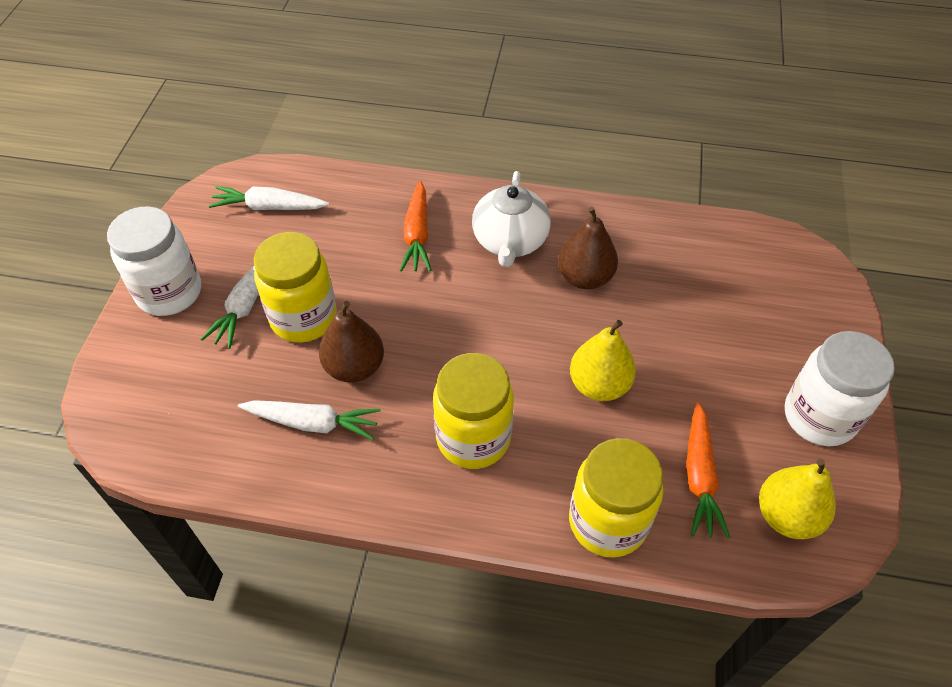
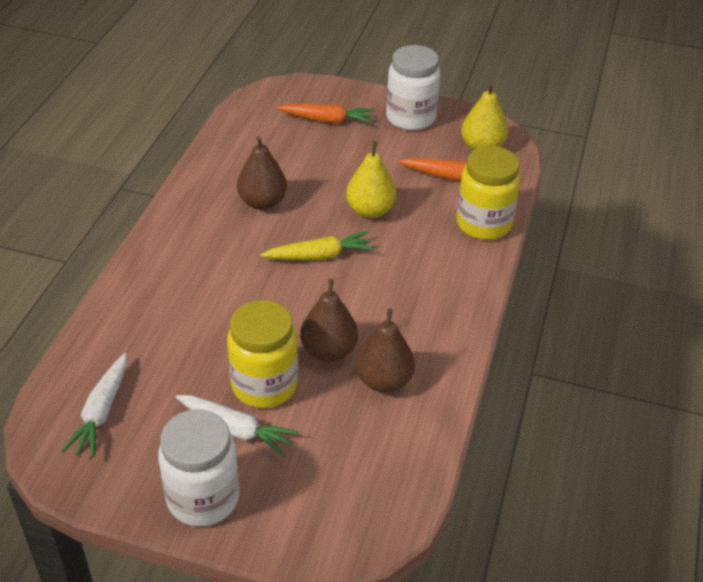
camera: 85 degrees left, 10 degrees down
white carrot [238,400,381,440] -> brown pear [355,309,415,393]
orange carrot [400,181,431,272] -> orange carrot moved to [277,104,375,124]
yellow jar [433,353,514,469] -> none
white teapot [472,171,551,267] -> none
none -> yellow carrot [261,231,375,260]

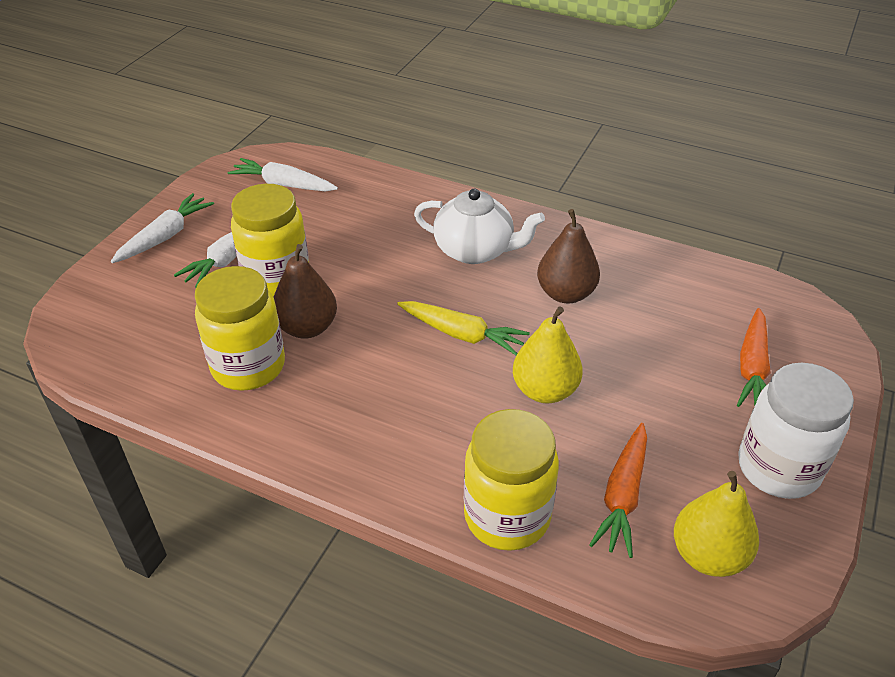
camera: 100 degrees right, 0 degrees up
white jar [158,409,240,527] -> white carrot [111,193,214,263]
yellow carrot [261,231,375,260] -> yellow carrot turned 60 degrees counterclockwise [397,301,530,355]
brown pear [355,309,415,393] -> yellow jar [195,266,285,391]
none -> white teapot [414,188,545,264]

